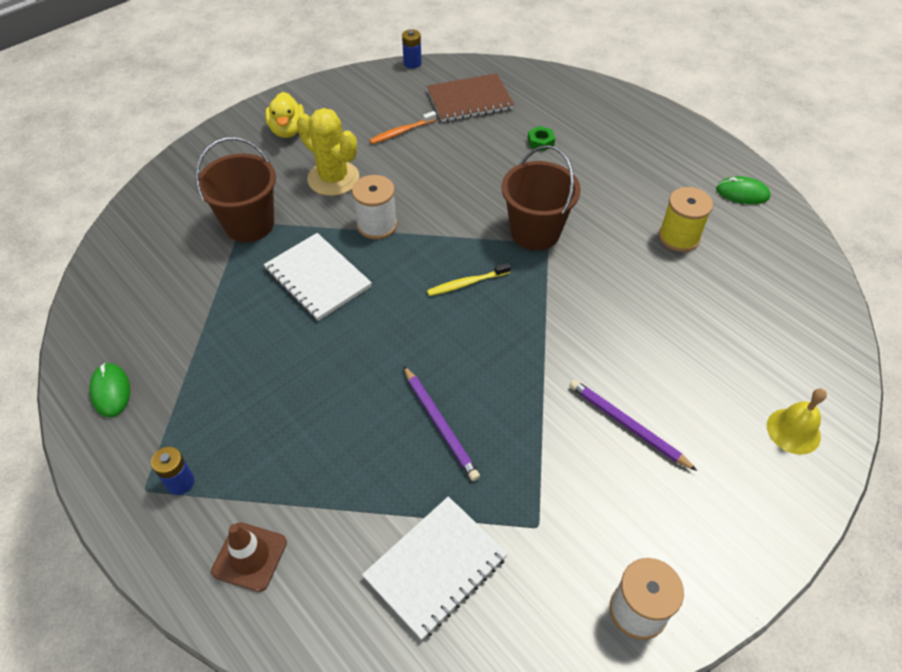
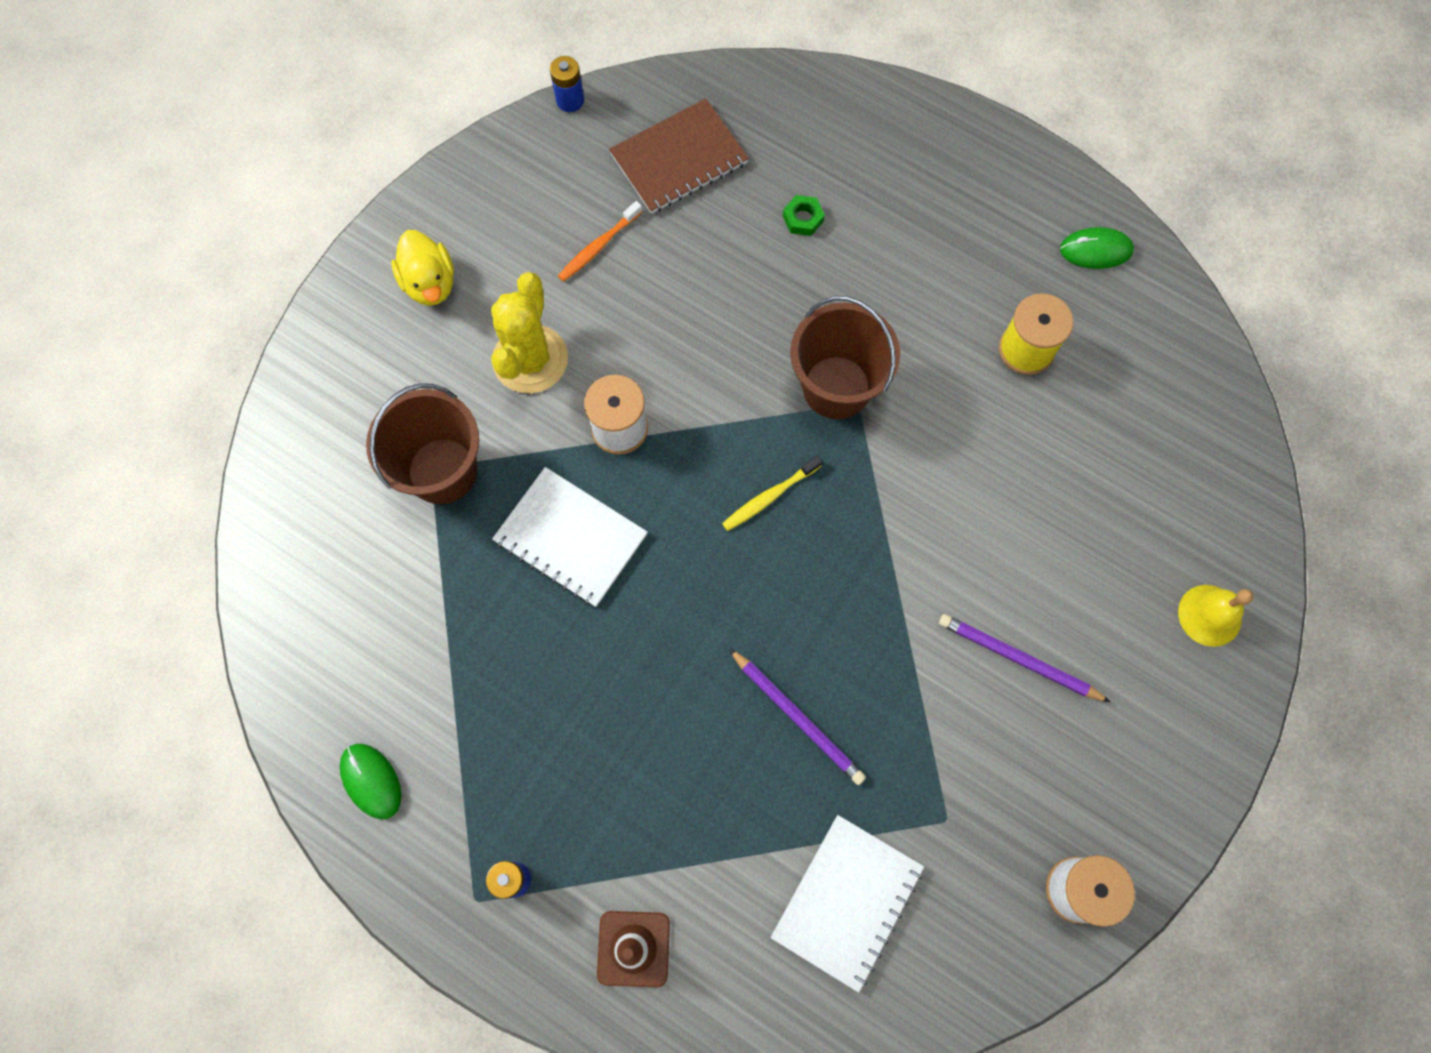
camera: 15 degrees left, 20 degrees up
yellow cactus [297,108,359,196] -> yellow cactus turned 75 degrees clockwise [491,272,568,393]

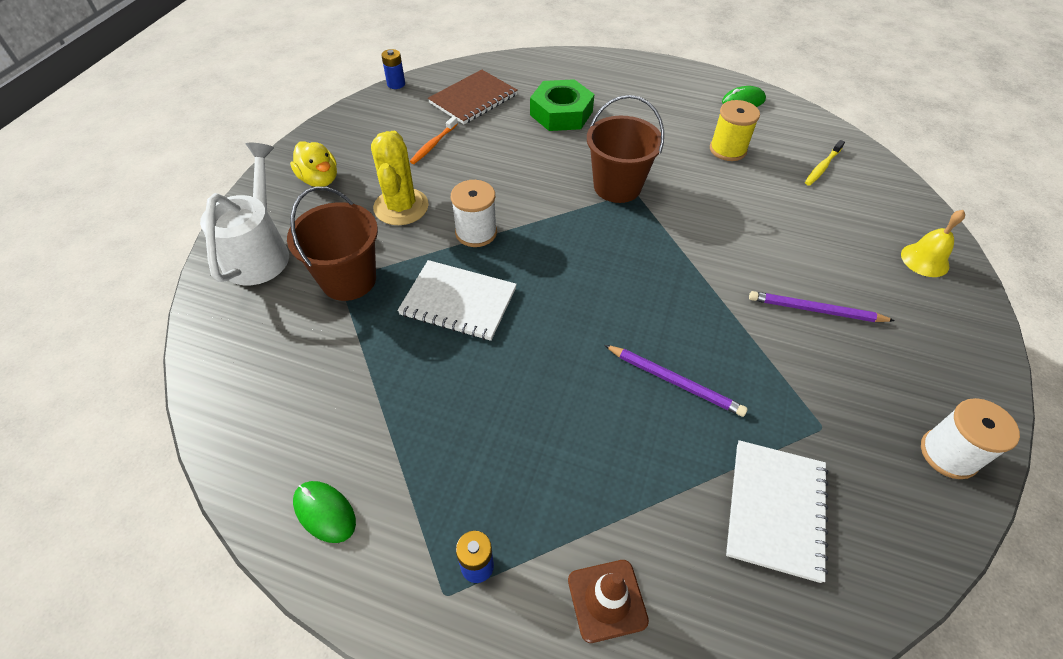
camera: 15 degrees left, 20 degrees down
yellow toothbrush [722,455,823,531] -> yellow toothbrush moved to [805,140,845,186]
green nut [783,195,825,236] -> green nut [530,79,595,131], size x2.36
none -> white watering can [200,143,289,286]

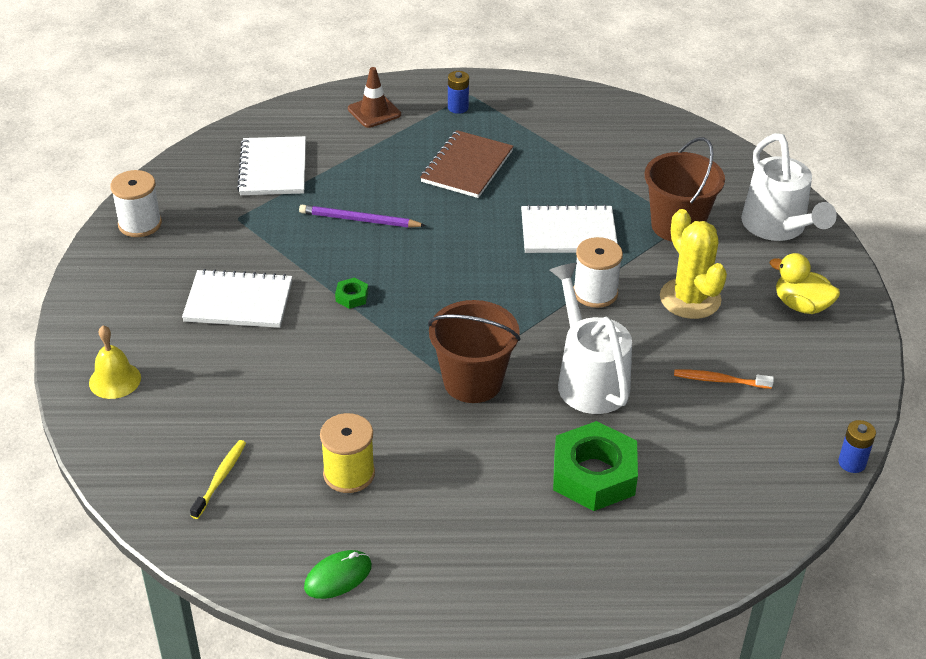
camera: 160 degrees right, 10 degrees down
green mouse [293,481,356,543] -> none
orange toothbrush [410,116,458,164] -> orange toothbrush turned 90 degrees counterclockwise [674,369,774,389]
brown notebook [428,70,518,124] -> brown notebook moved to [420,130,514,198]
purple pencil [749,291,895,322] -> white notebook [182,269,292,328]
none -> green nut [335,278,368,309]
none -> white watering can [550,263,632,414]

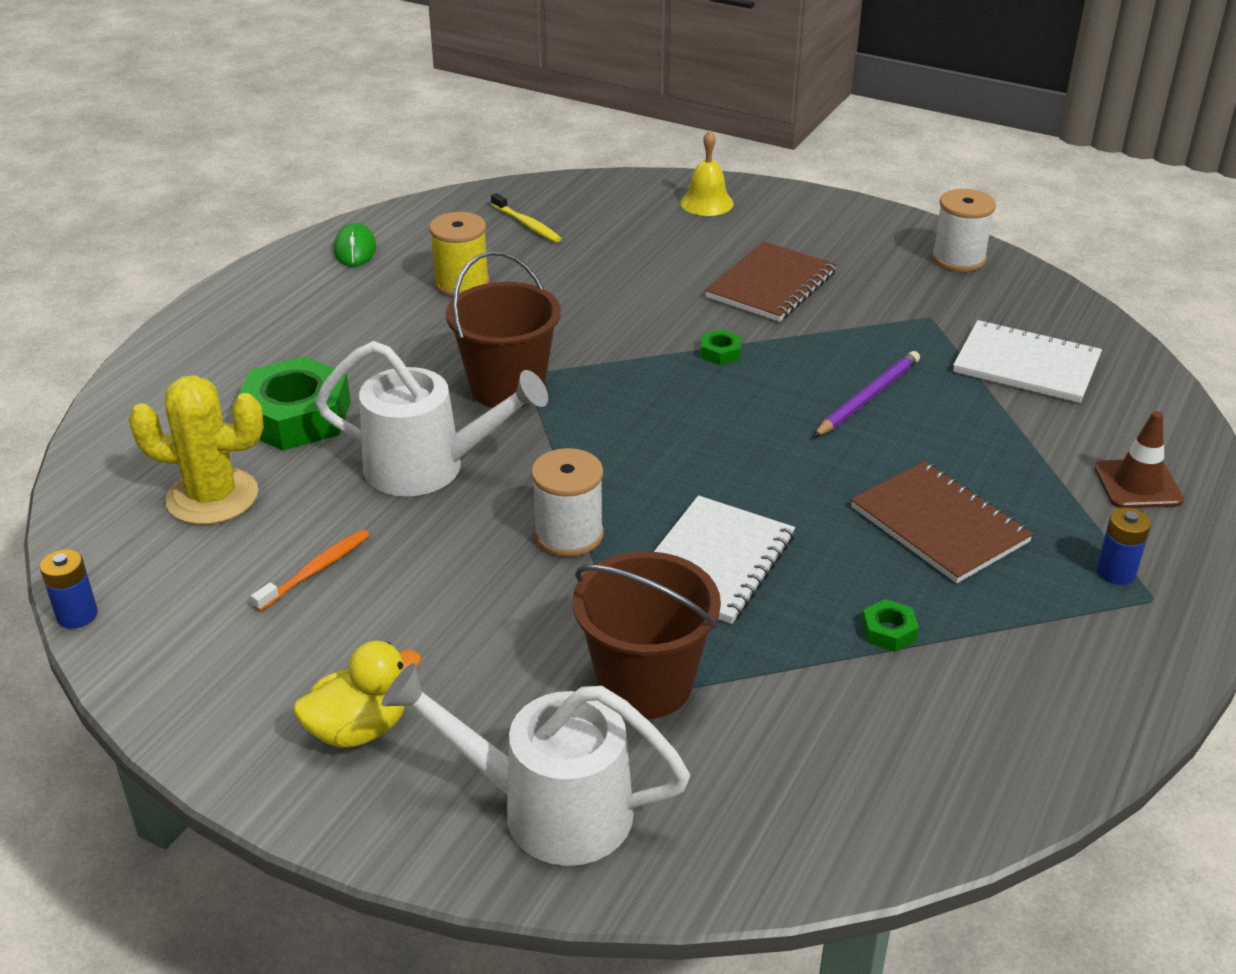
camera: 120 degrees right, 5 degrees down
white notebook [182,269,292,328] -> brown notebook [705,241,837,322]
yellow cactus [660,209,727,319] -> yellow cactus moved to [128,375,264,525]
none -> green nut [862,599,919,652]

